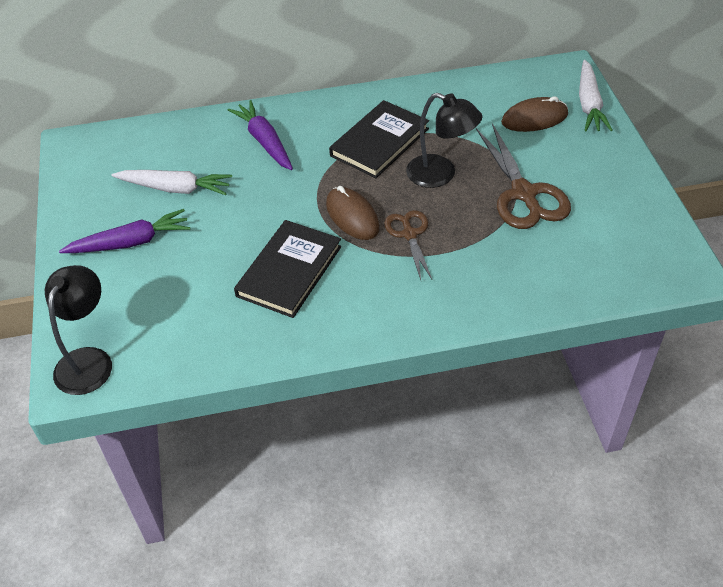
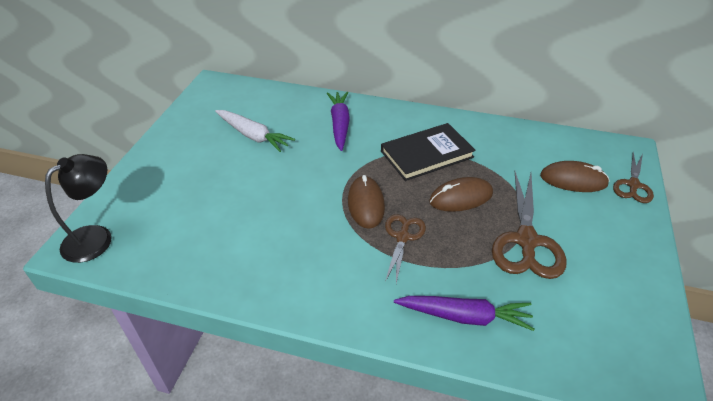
camera: 25 degrees right, 5 degrees down
purple carrot [59,209,190,253] -> purple carrot moved to [394,296,535,331]
black book [234,220,341,318] -> none
black lamp [406,93,482,188] -> brown mouse [429,177,493,212]
white carrot [579,60,613,131] -> brown scissors [613,152,654,203]

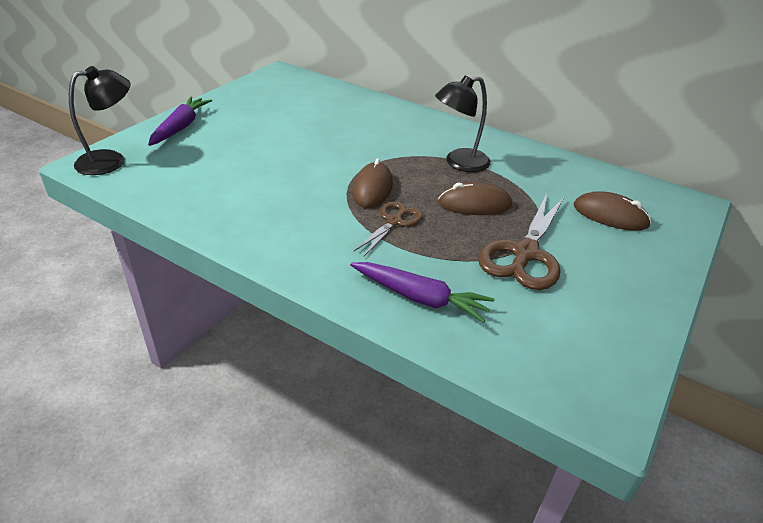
camera: 15 degrees right, 5 degrees down
white carrot [215,110,295,152] -> none
purple carrot [327,92,350,151] -> purple carrot moved to [148,97,212,146]
black book [381,123,476,181] -> black lamp [435,76,491,172]
brown scissors [613,152,654,203] -> none

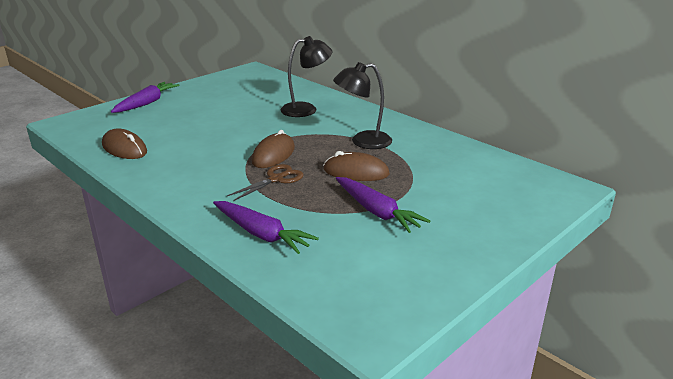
camera: 15 degrees right, 10 degrees down
black lamp [69,66,130,175] -> black lamp moved to [281,36,332,117]
brown scissors [478,194,565,290] -> purple carrot [336,177,430,233]
brown mouse [574,192,651,231] -> brown mouse moved to [102,128,147,159]

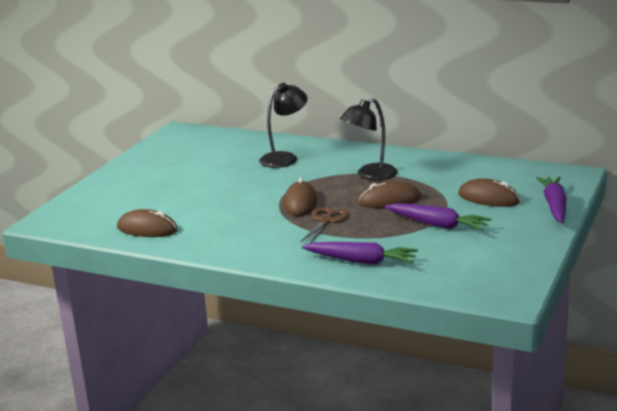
camera: 20 degrees left, 5 degrees down
purple carrot [111,82,180,113] -> purple carrot moved to [536,176,567,223]
none -> brown mouse [458,178,520,207]

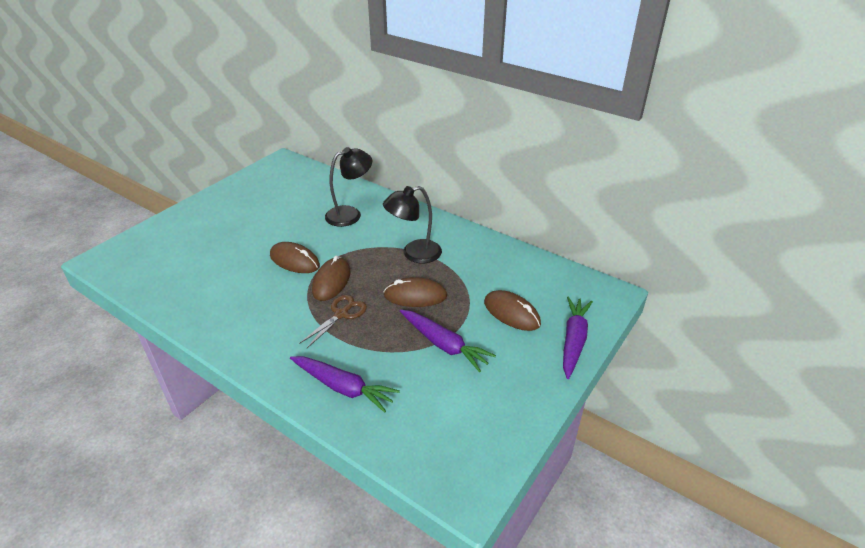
camera: 10 degrees right, 15 degrees up
brown mouse [117,209,178,237] -> brown mouse moved to [270,242,320,273]

